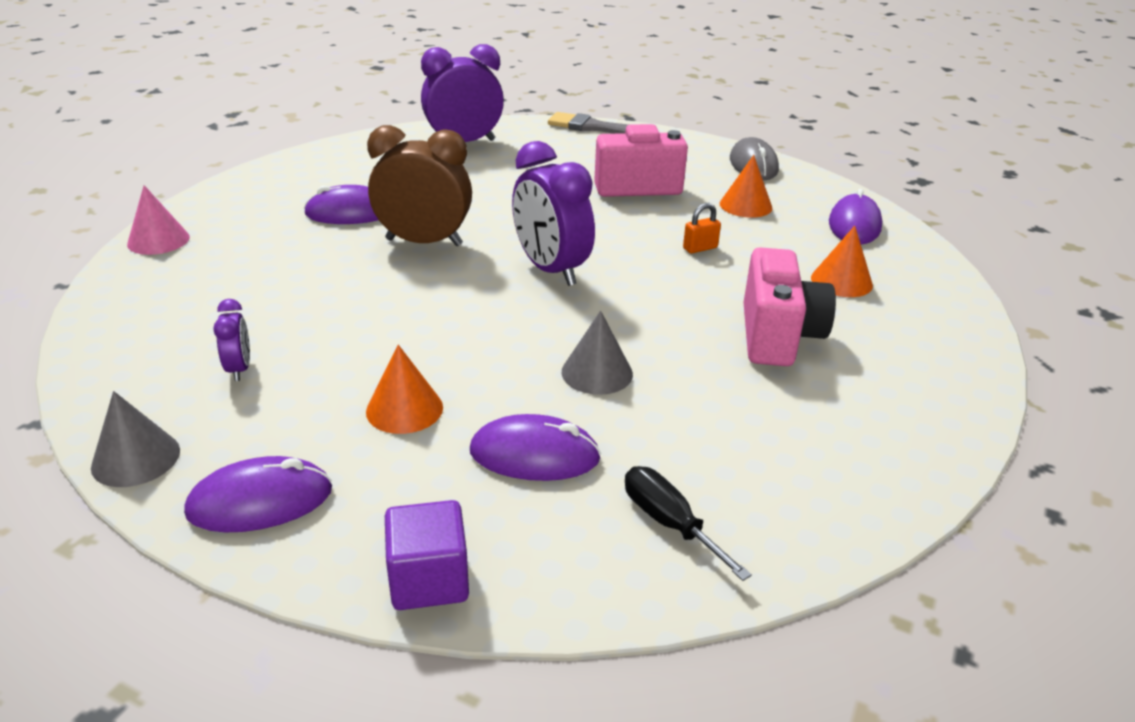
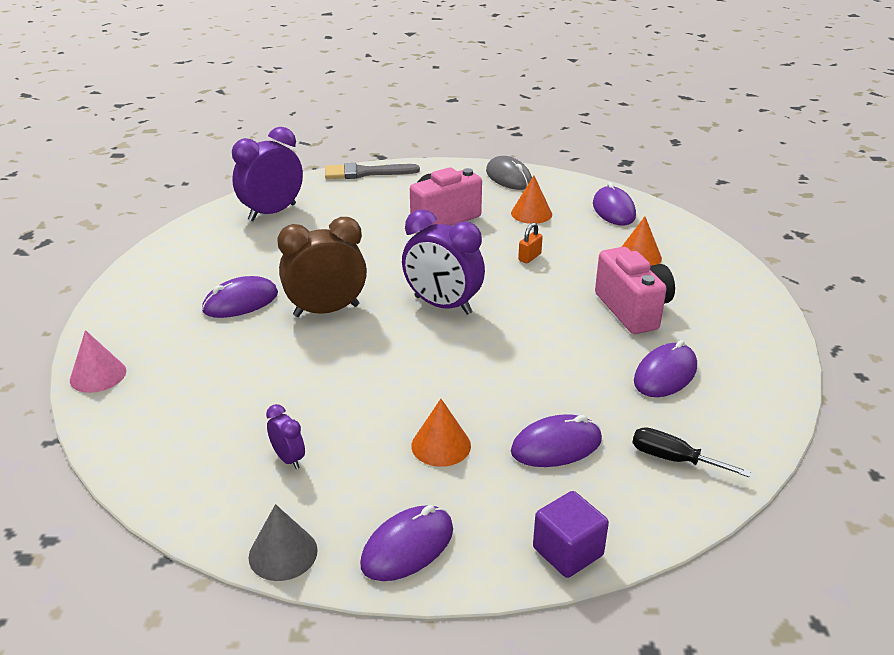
camera: 25 degrees left, 0 degrees up
grey cone [562,311,633,395] -> none
none -> purple mouse [634,340,697,397]

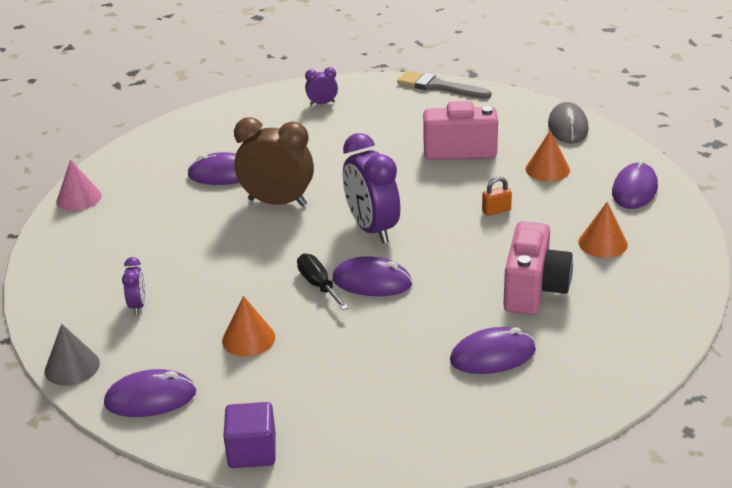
camera: 35 degrees right, 0 degrees up
purple clock [232,127,303,221] -> purple clock [305,67,338,105], size x0.48
purple mouse [511,414,602,467] -> purple mouse moved to [332,256,412,296]
black screwdriver [632,427,751,477] -> black screwdriver moved to [297,253,349,310]

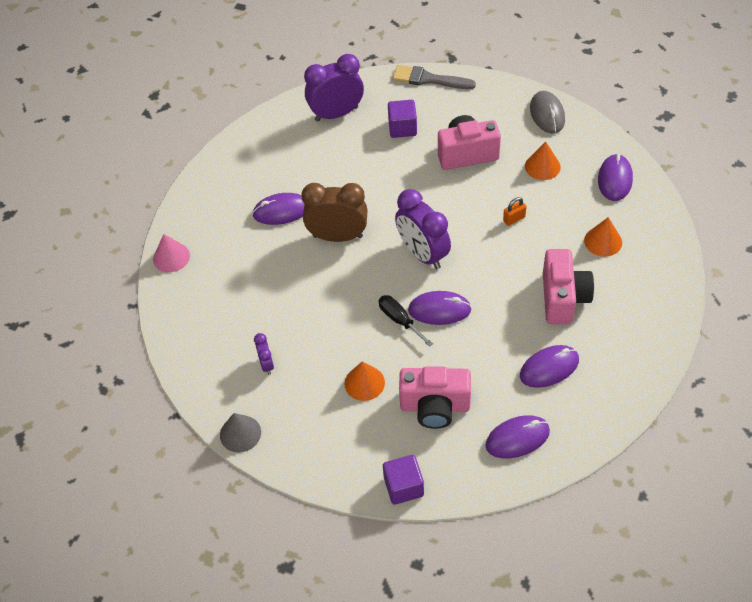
camera: 10 degrees left, 20 degrees up
purple mouse [104,369,196,417] -> purple mouse moved to [485,415,550,458]
purple clock [305,67,338,105] -> purple clock [304,54,364,122], size x2.10
none -> purple cube [388,100,417,138]
none -> pink camera [399,366,471,429]

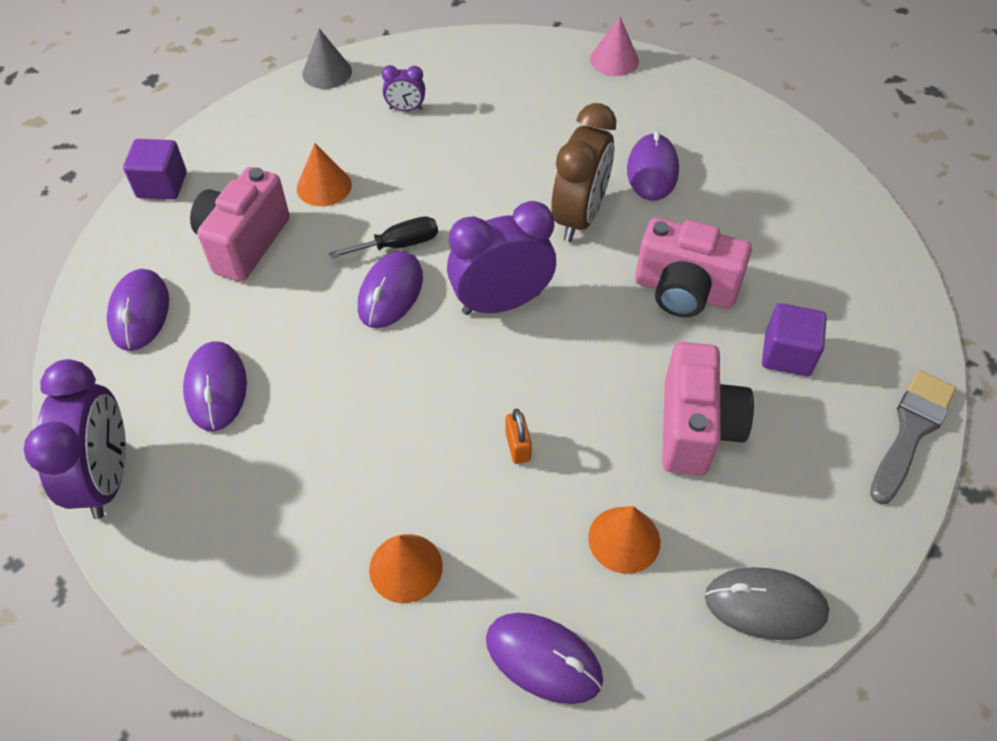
camera: 105 degrees right, 0 degrees up
purple clock [304,54,364,122] -> purple clock moved to [24,359,126,519]
pink camera [543,249,594,324] -> pink camera moved to [635,217,752,317]

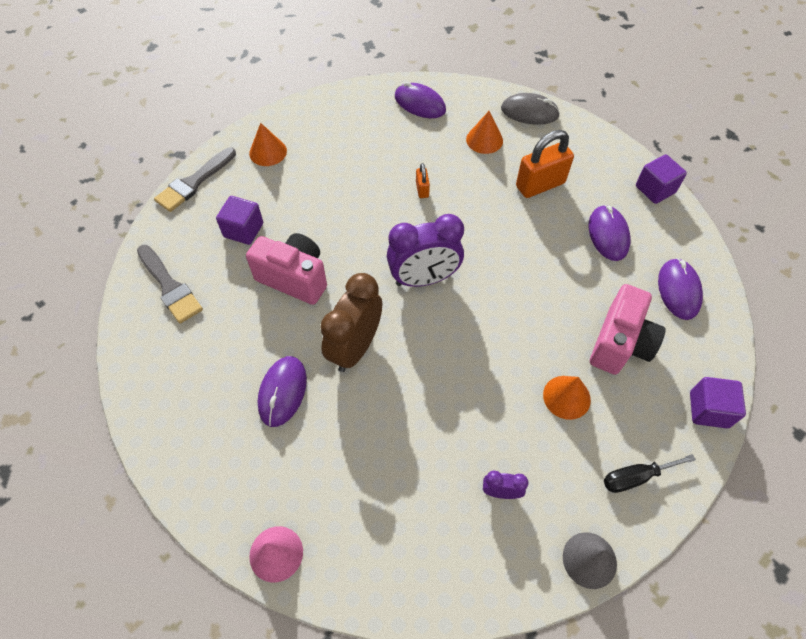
camera: 175 degrees left, 5 degrees up
purple clock [24,359,126,519] -> purple cube [636,154,687,204]
black screwdriver [329,216,438,259] -> black screwdriver moved to [604,454,696,493]
purple mouse [358,251,423,328] -> none
orange cone [588,506,660,574] -> orange cone moved to [249,123,287,166]
pink camera [662,342,754,475] -> none
grey mouse [705,567,829,640] -> grey mouse moved to [501,93,560,125]
none -> grey brush [137,245,203,324]
none -> orange padlock [516,130,574,198]

